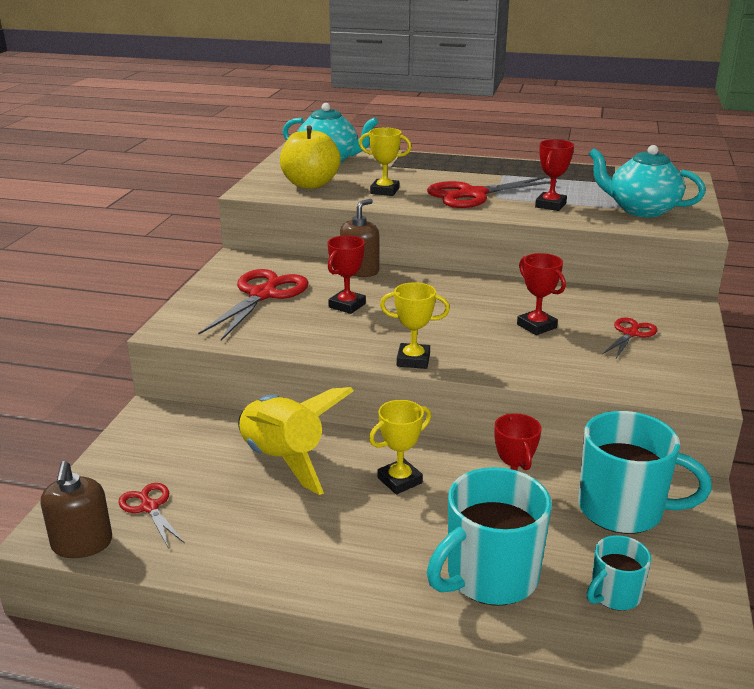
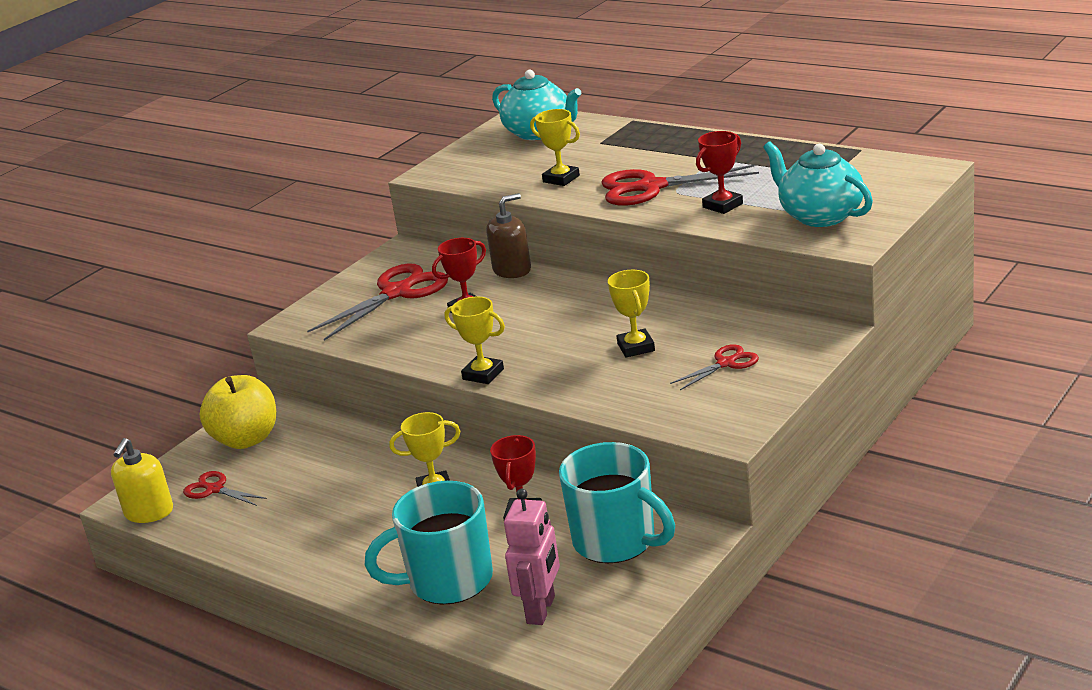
camera: 25 degrees right, 0 degrees up
brown soap dispenser [41,461,112,558] -> yellow soap dispenser [111,438,173,523]
red scissors [118,483,185,549] -> red scissors turned 45 degrees counterclockwise [183,471,267,506]
yellow rocket [238,387,354,495] -> none
yellow apple [280,126,341,189] -> yellow apple moved to [200,375,276,449]
red trophy [517,253,566,335] -> yellow trophy [608,270,655,358]
turquoise mug [587,535,651,611] -> pink robot [504,489,560,625]

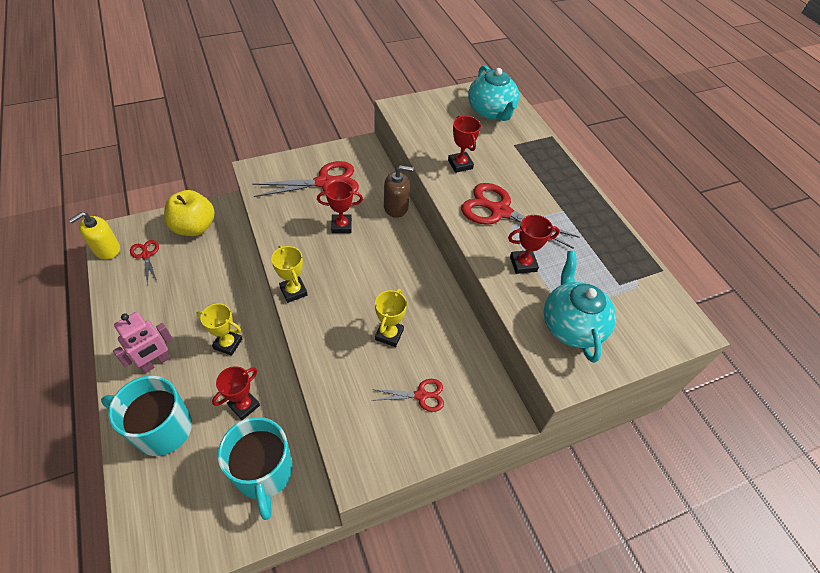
camera: 25 degrees right, 25 degrees up
pink robot [504,489,560,625] -> pink robot moved to [113,312,173,373]
yellow trophy [530,109,580,186] -> red trophy [448,116,481,173]

